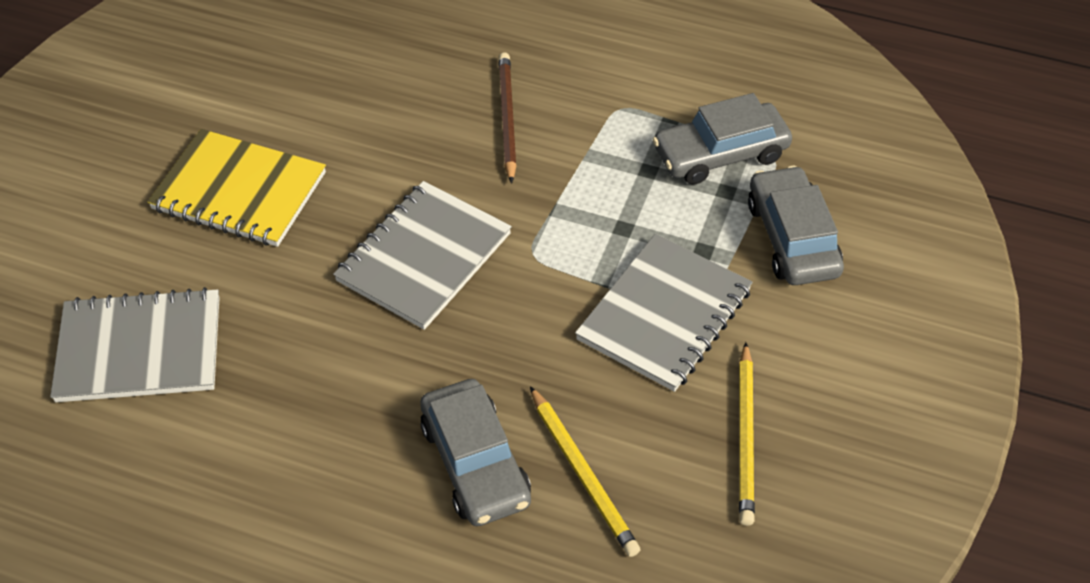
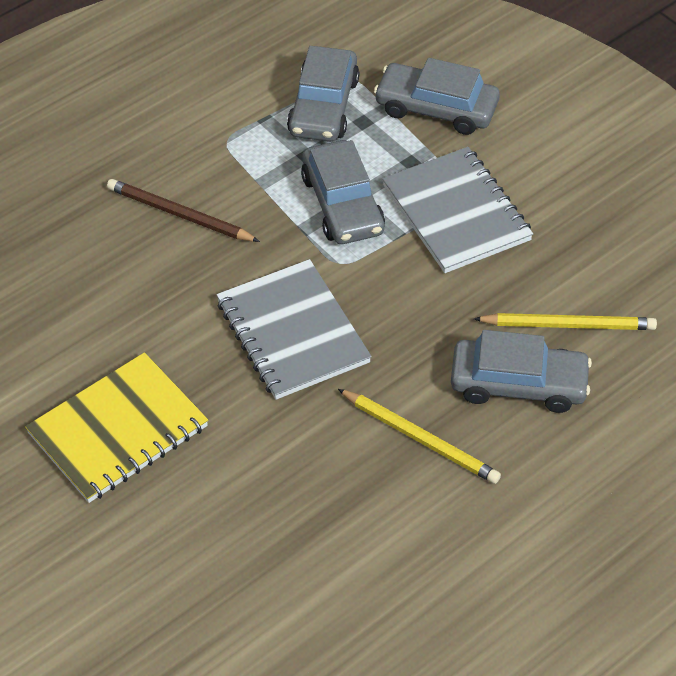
camera: 60 degrees left, 0 degrees up
grey notebook [50,287,220,402] -> none
yellow pencil [739,342,755,526] -> yellow pencil moved to [338,389,501,484]
none -> grey car [301,140,385,244]

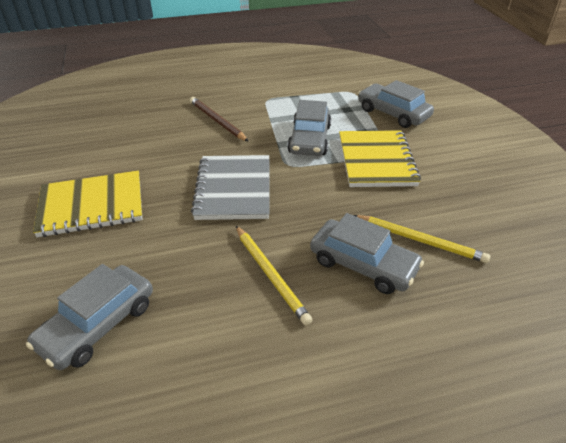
camera: 25 degrees right, 10 degrees down
grey car [287,46,359,142] -> grey car moved to [26,264,153,370]
grey notebook [382,147,533,273] -> yellow notebook [339,130,421,187]

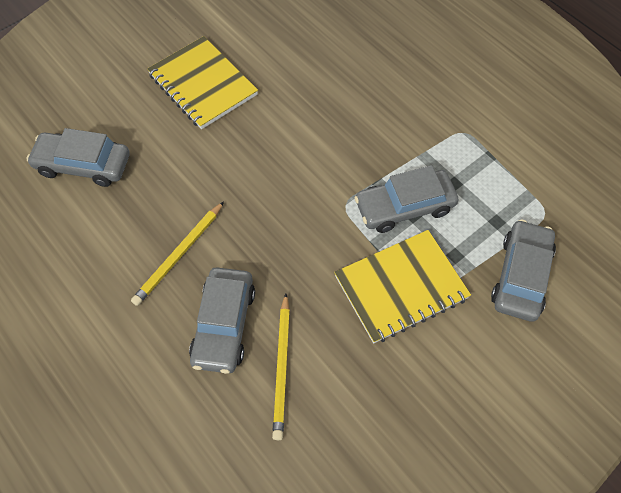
camera: 65 degrees right, 20 degrees up
brown pencil [190,97,249,142] -> none
grey notebook [191,155,270,220] -> none

